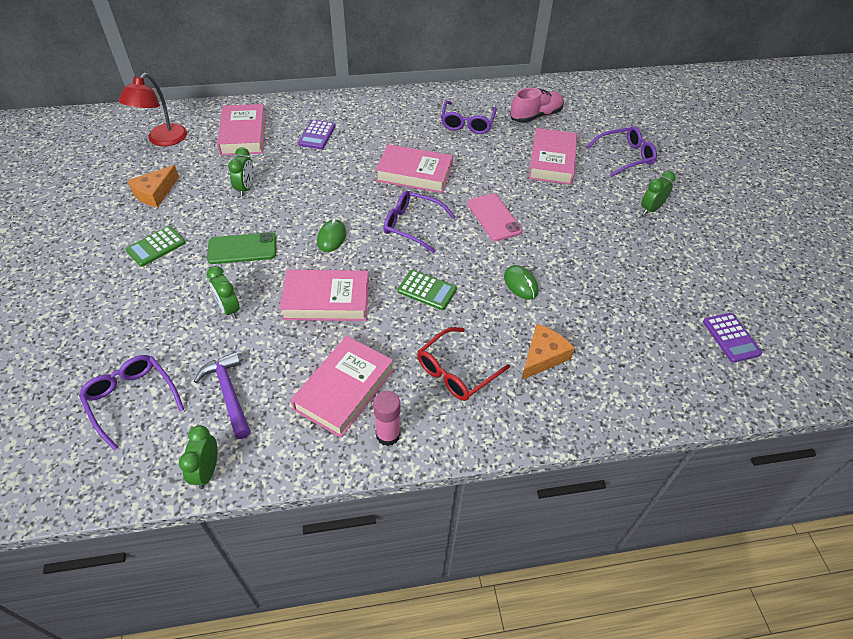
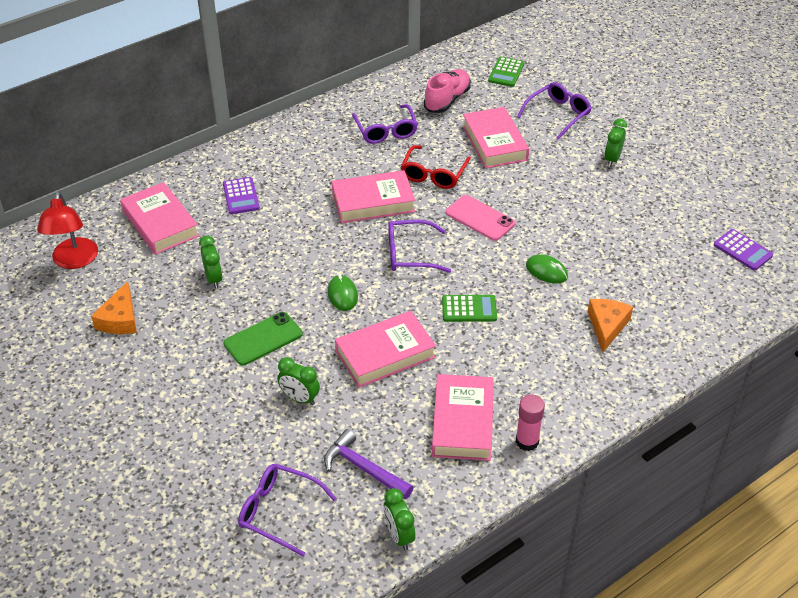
camera: 25 degrees left, 5 degrees down
green calculator [125,226,186,267] -> green calculator moved to [488,57,525,87]
red glasses [417,327,510,401] -> red glasses moved to [401,145,471,189]

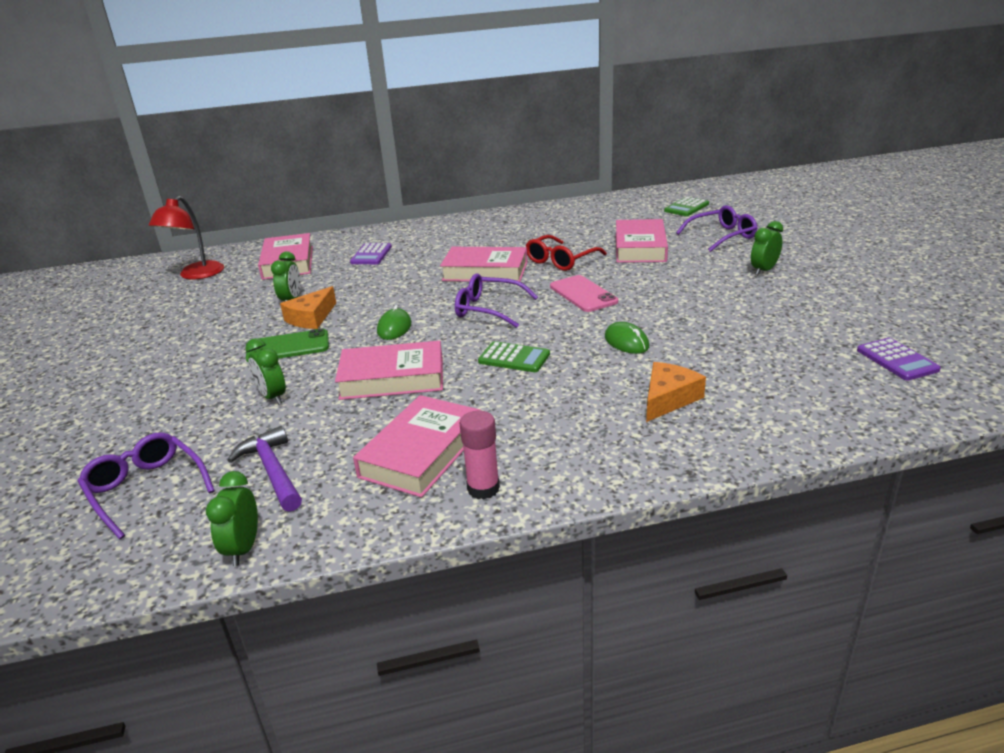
camera: 25 degrees right, 15 degrees down
orange cheese [91,281,137,334] -> orange cheese moved to [280,286,336,329]
purple glasses [352,104,418,144] -> none
pink shoe [424,69,471,113] -> none

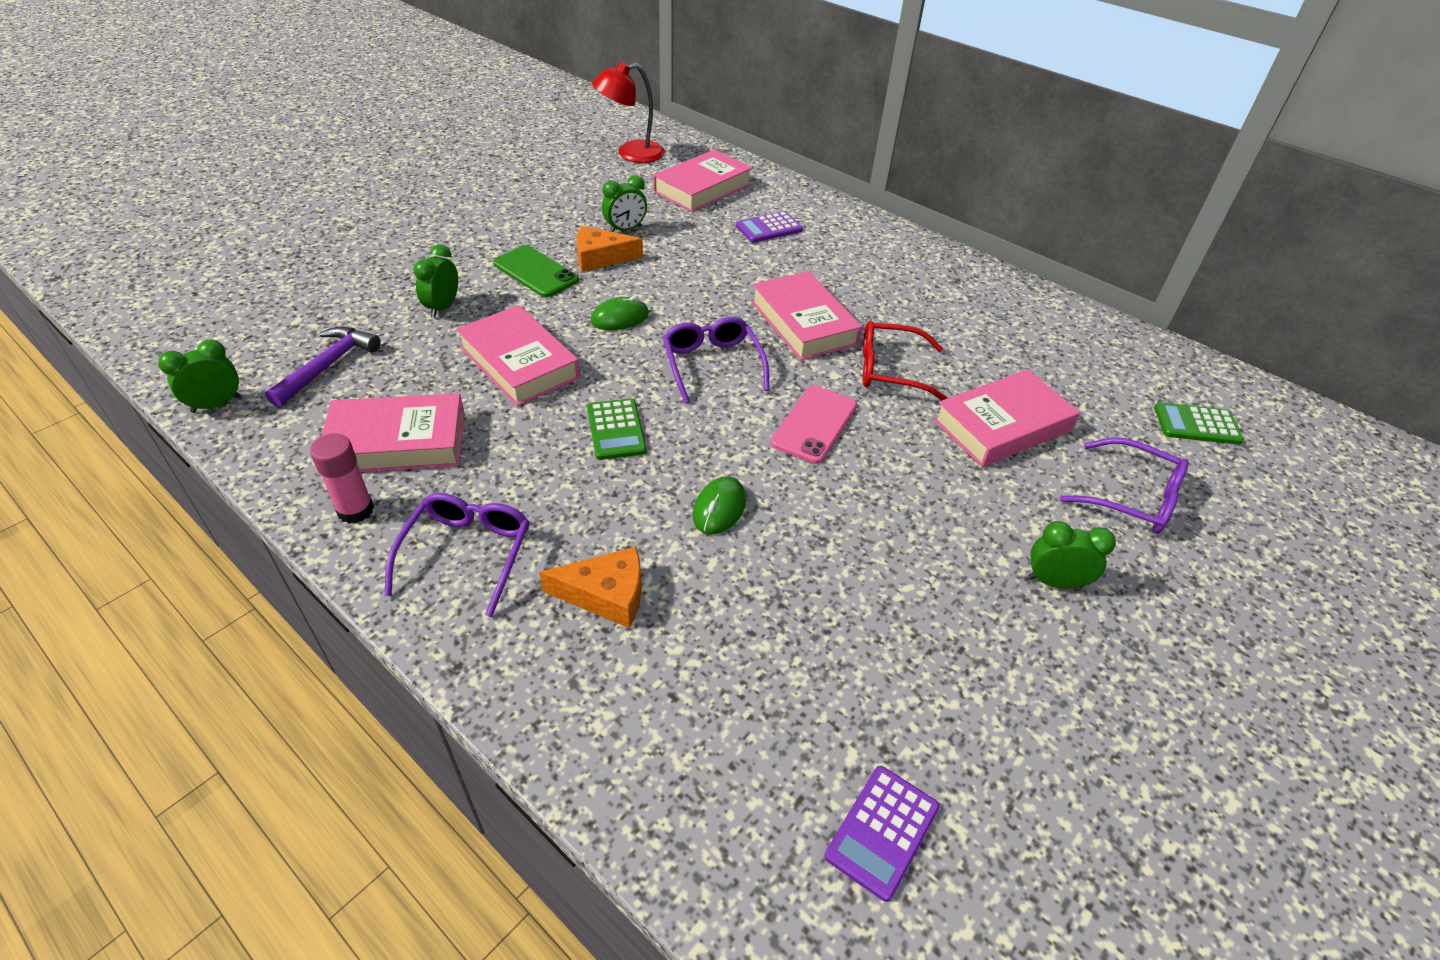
camera: 50 degrees right, 15 degrees up
purple glasses [78,432,215,539] -> purple glasses moved to [384,493,530,617]

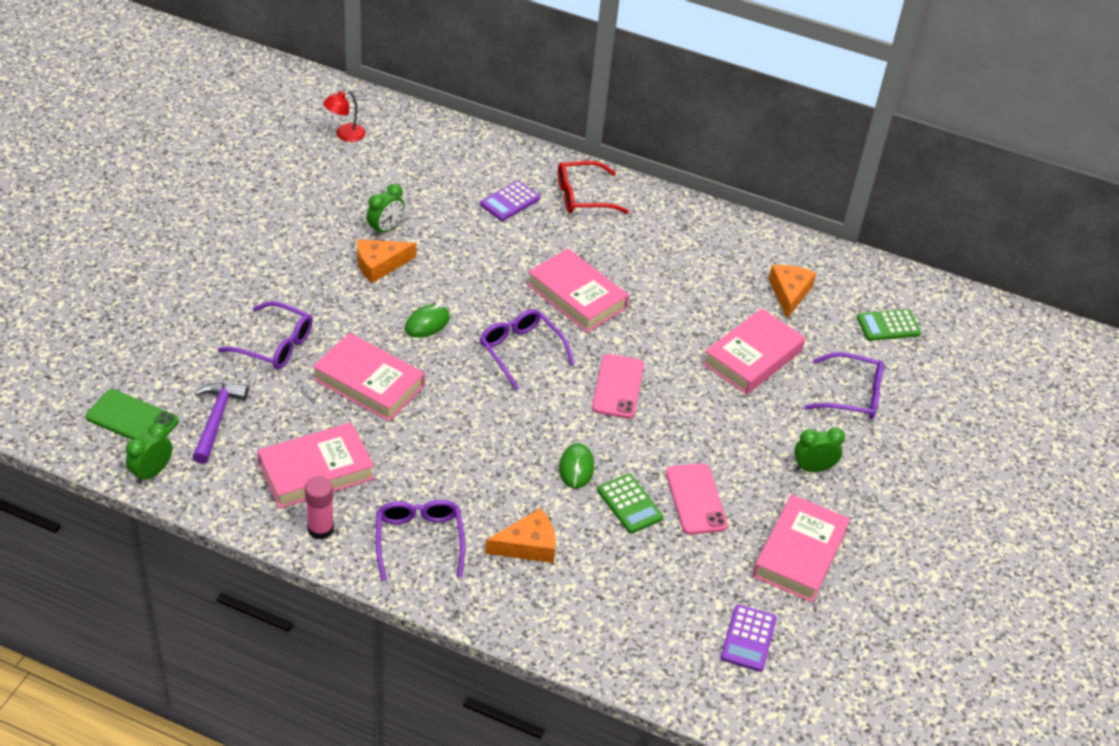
camera: 20 degrees left, 0 degrees up
green clock [413,244,458,318] -> purple glasses [218,301,313,369]
green phone [493,245,579,297] -> green phone moved to [86,389,179,440]
green calculator [587,398,647,460] -> green calculator moved to [597,474,663,534]
red lamp [592,61,665,163] -> red lamp [323,90,366,142], size x0.63
pink book [653,149,752,212] -> pink book moved to [752,495,850,602]
red glasses [863,321,948,400] -> red glasses moved to [558,161,629,214]
none -> pink phone [666,463,728,535]
none -> orange cheese [769,265,816,319]

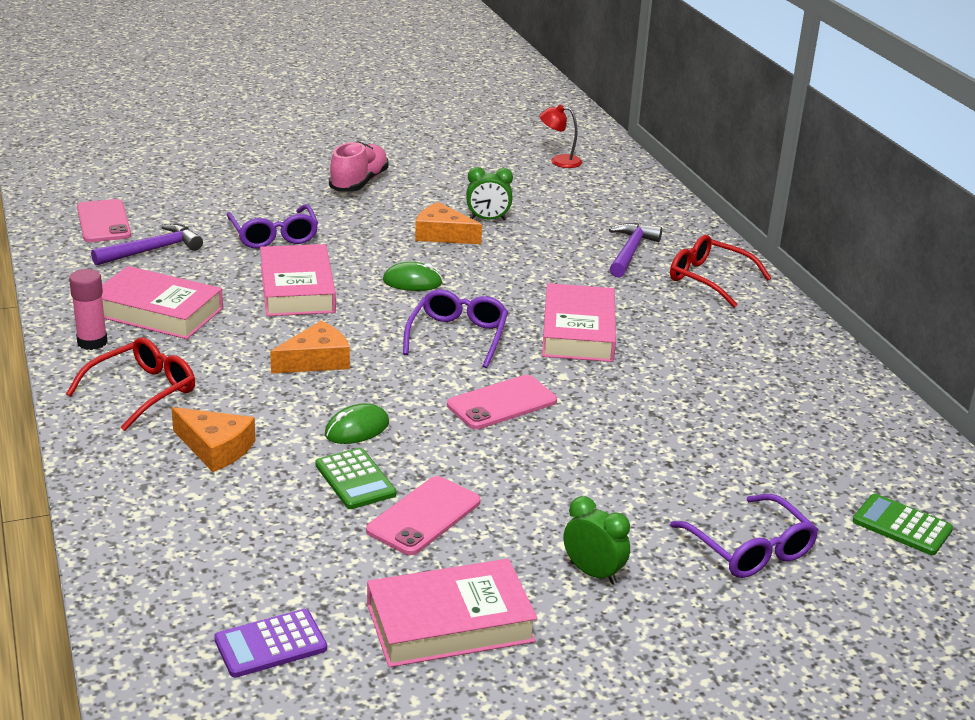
camera: 50 degrees right, 15 degrees down
green phone [86,389,179,440] -> pink phone [77,199,131,242]
green clock [126,423,172,484] -> none
purple glasses [376,500,465,581] -> red glasses [66,337,195,431]
purple calculator [480,181,540,221] -> purple hammer [609,223,662,278]
green calculator [597,474,663,534] -> green calculator turned 45 degrees counterclockwise [315,448,396,509]
pink book [703,308,806,395] -> none
orange cheese [769,265,816,319] -> orange cheese moved to [270,321,350,374]
none -> pink shoe [329,141,389,192]

